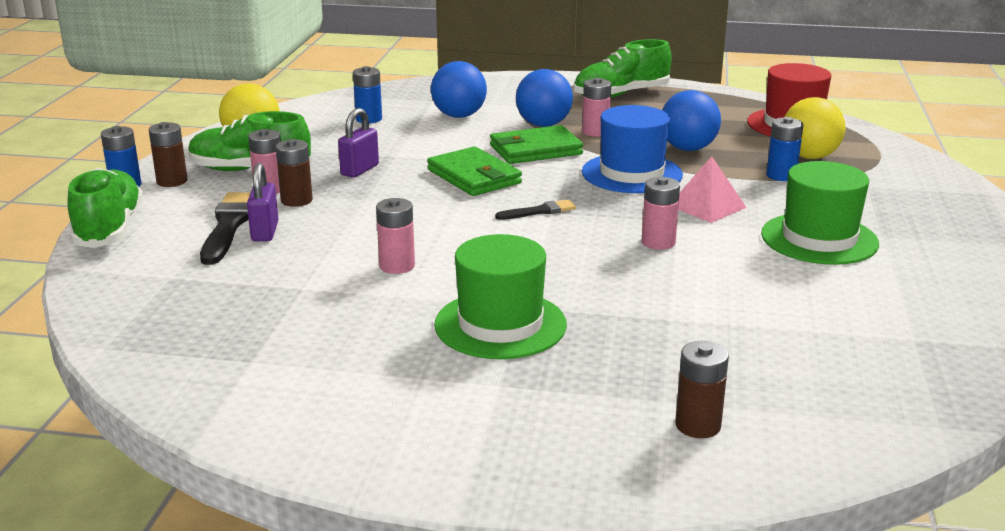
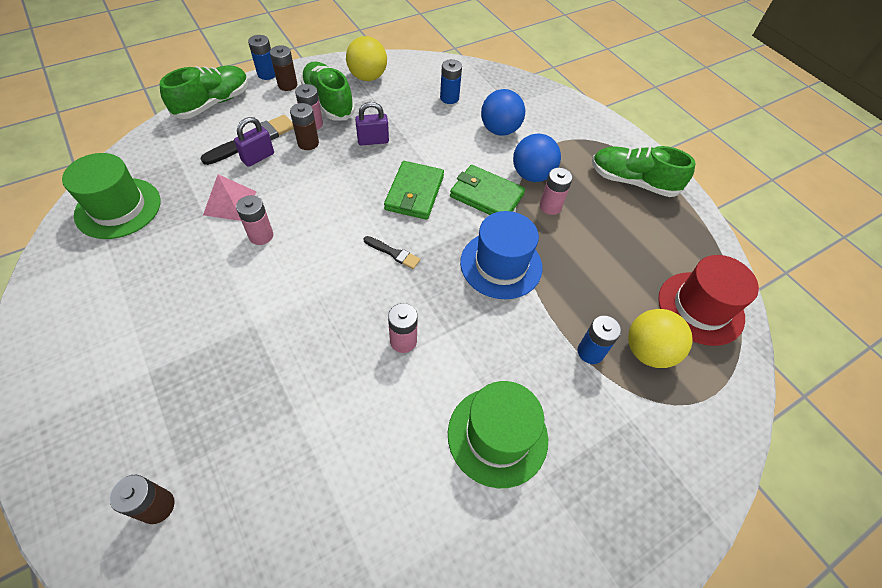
camera: 45 degrees right, 30 degrees up
green hat [434,234,567,359] -> green hat moved to [62,153,161,239]
blue ball [662,90,721,151] -> none
pink pyramid [678,156,746,223] -> pink pyramid moved to [203,174,257,221]

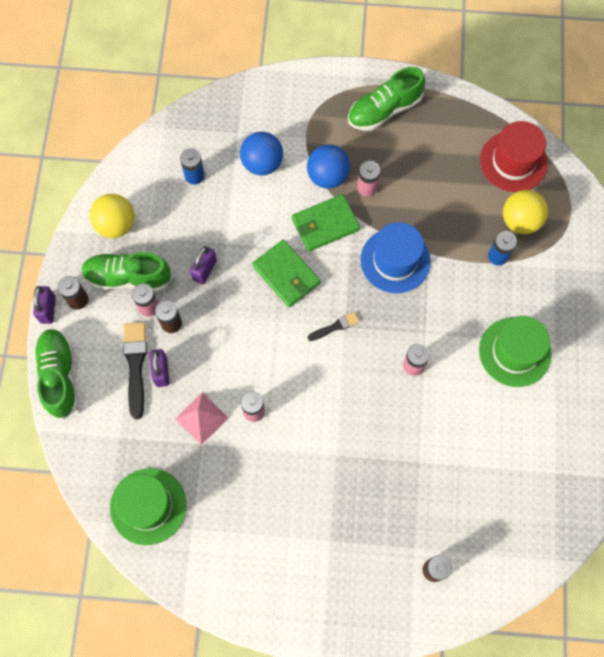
camera: 50 degrees left, 15 degrees up
blue battery [248,35,275,80] -> purple padlock [33,286,56,324]

